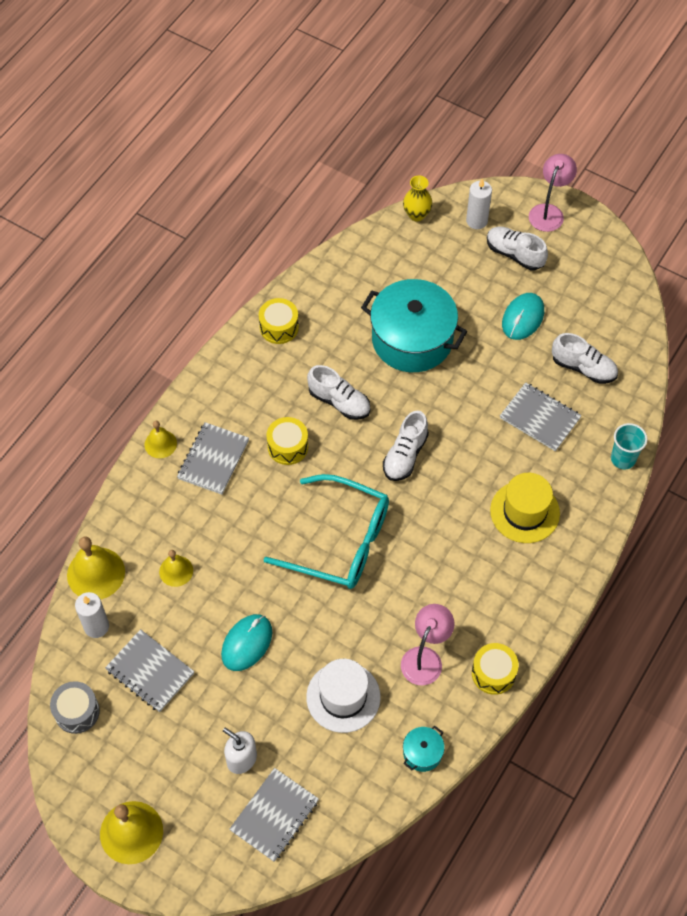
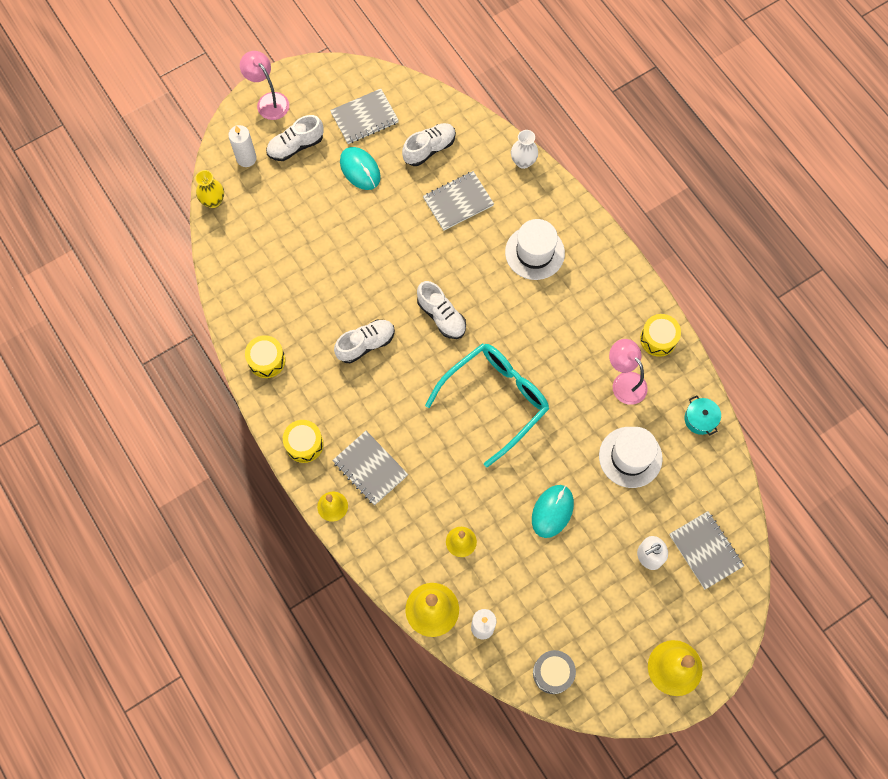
camera: 65 degrees left, 10 degrees up
grey notebook [105,629,194,712] -> grey notebook moved to [330,89,399,144]
turquoise mouse [221,614,272,671] -> turquoise mouse turned 60 degrees clockwise [532,485,574,538]
yellow drum [266,417,308,465] -> yellow drum moved to [283,420,324,463]
turquoise pot [361,279,467,372] -> none
yellow hat [490,473,560,543] -> white hat [505,219,565,280]
turquoise cup [611,423,647,469] -> white vase [511,130,538,169]

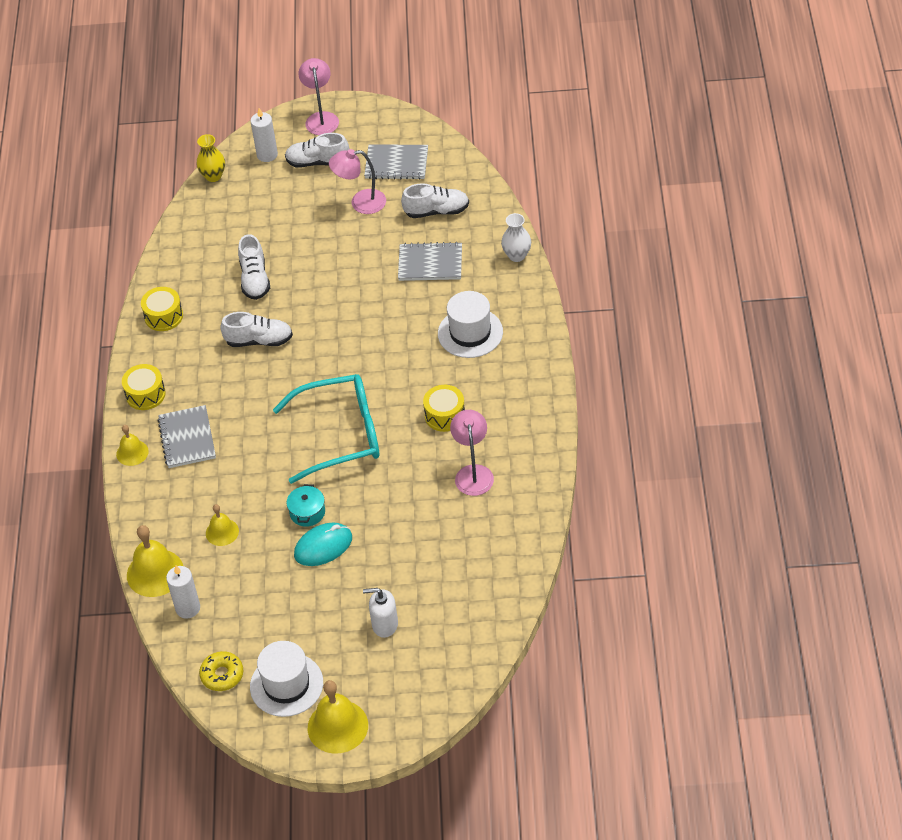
camera: 35 degrees right, 20 degrees down
turquoise mouse [340,147,381,190] -> pink lamp [329,149,386,214]
white shoe [417,281,466,339] -> white shoe moved to [238,234,270,300]
grey drum [533,650,576,694] -> yellow donut [199,651,243,691]
white hat [599,427,663,488] -> white hat moved to [250,641,323,717]
yellow drum [640,314,681,357] -> yellow drum moved to [423,385,465,432]
grey notebook [670,511,744,589] -> none
turquoise pot [684,396,721,435] -> turquoise pot moved to [286,484,325,527]

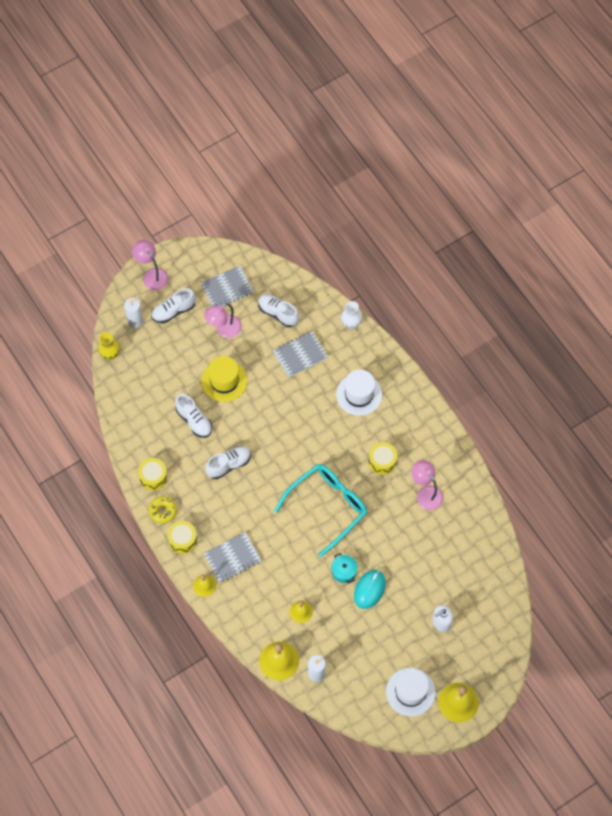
camera: 35 degrees left, 15 degrees up
grey notebook [158,405,216,468] -> grey notebook turned 75 degrees counterclockwise [204,532,261,582]
yellow donut [199,651,243,691] -> yellow donut moved to [148,496,177,524]
white shoe [401,183,469,218] -> white shoe turned 105 degrees counterclockwise [258,294,299,327]
none -> yellow hat [201,356,247,402]

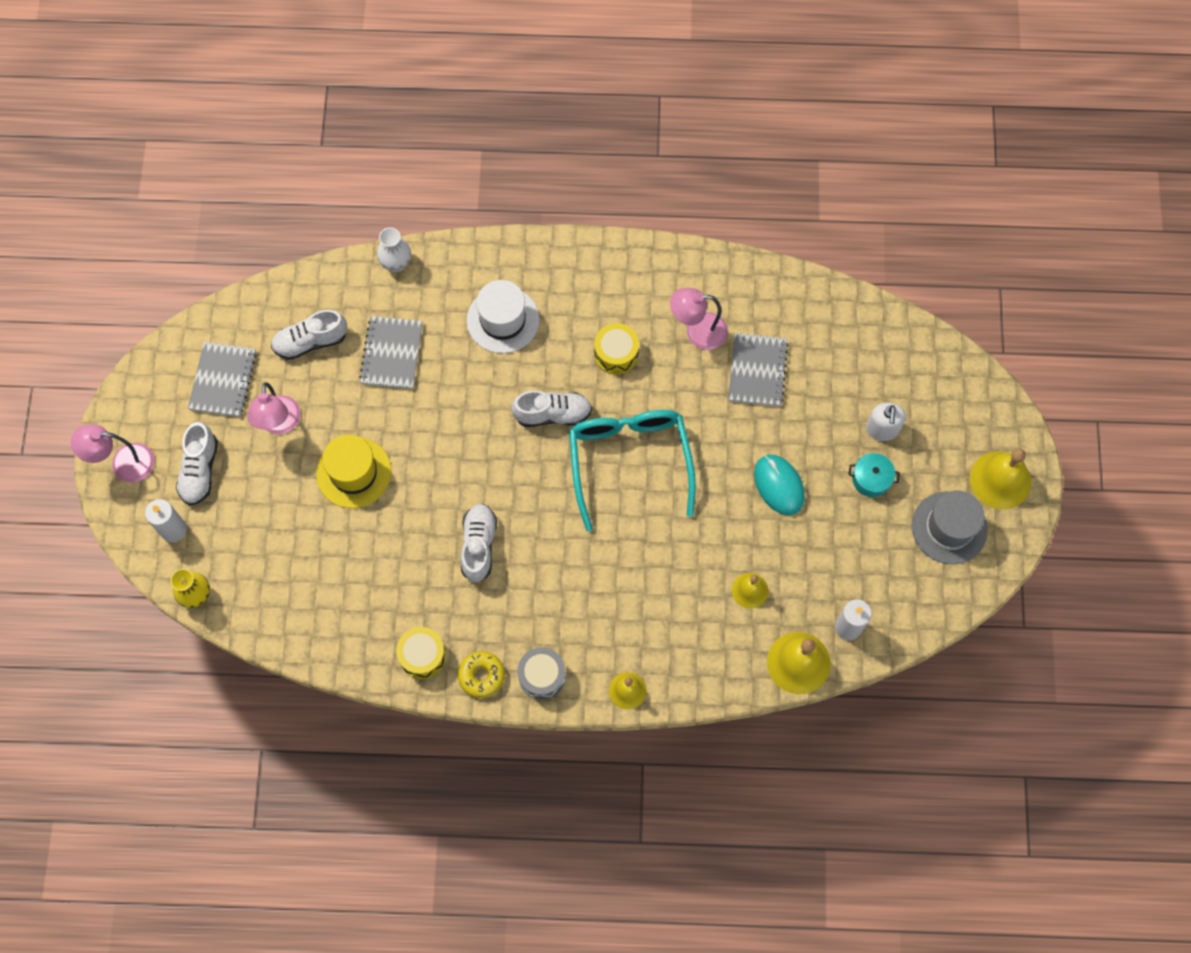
camera: 55 degrees left, 5 degrees up
yellow drum [167,521,197,554] -> grey drum [518,647,566,700]
white shoe [175,394,212,438] -> white shoe moved to [511,391,592,427]
grey notebook [204,532,261,582] -> grey notebook moved to [728,333,789,407]
turquoise pot [331,553,358,583] -> turquoise pot moved to [848,453,900,497]
white hat [386,668,436,716] -> grey hat [912,491,988,564]

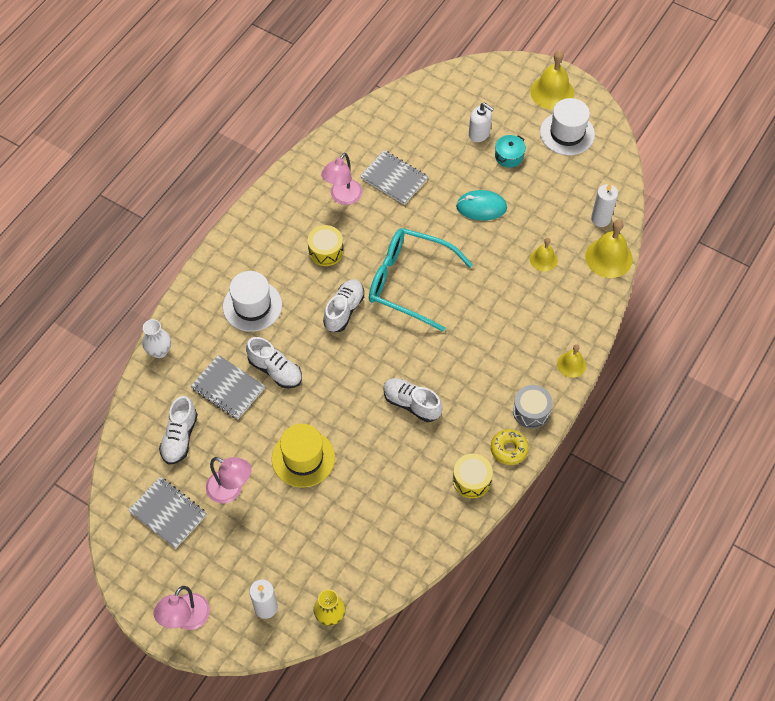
camera: 60 degrees left, 10 degrees down
white shoe [176,422,218,506] -> white shoe moved to [246,337,302,388]
grey hat [912,491,988,564] -> white hat [540,98,595,155]

